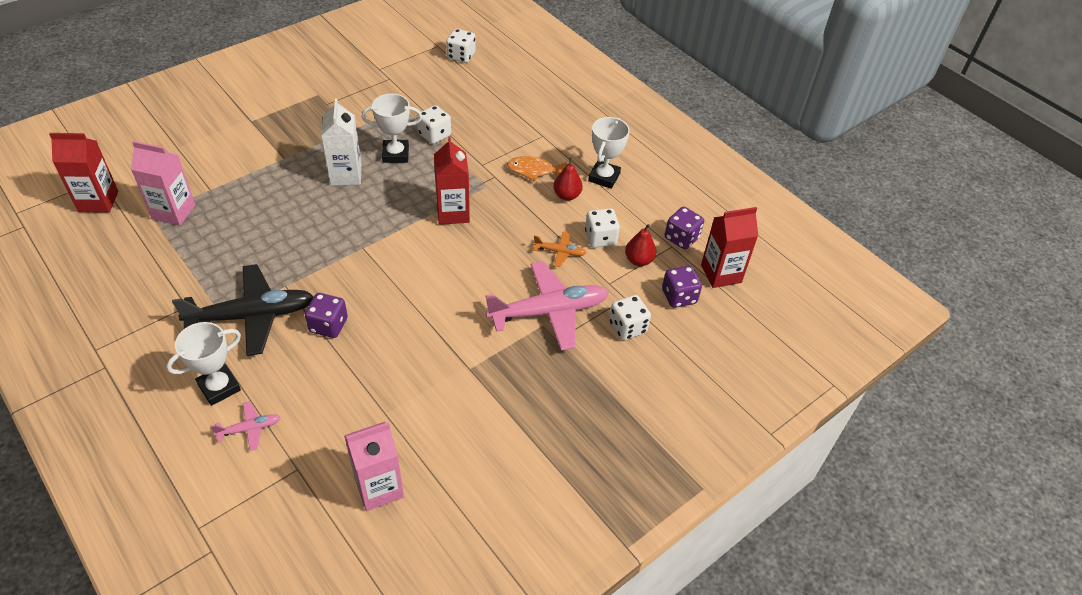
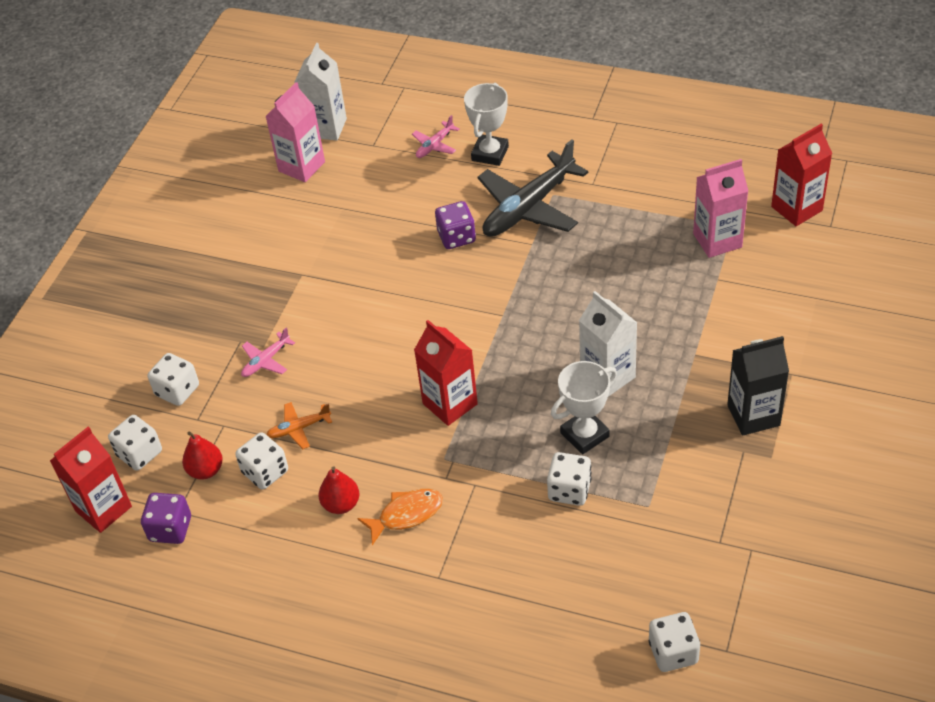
camera: 155 degrees right, 0 degrees up
pink plane [486,261,609,351] -> pink plane [241,327,295,377], size x0.45
white trophy [588,117,630,189] -> none
purple dice [662,266,702,308] -> white dice [108,415,162,471]
none -> white carton [294,43,347,141]
none -> black carton [727,336,789,436]

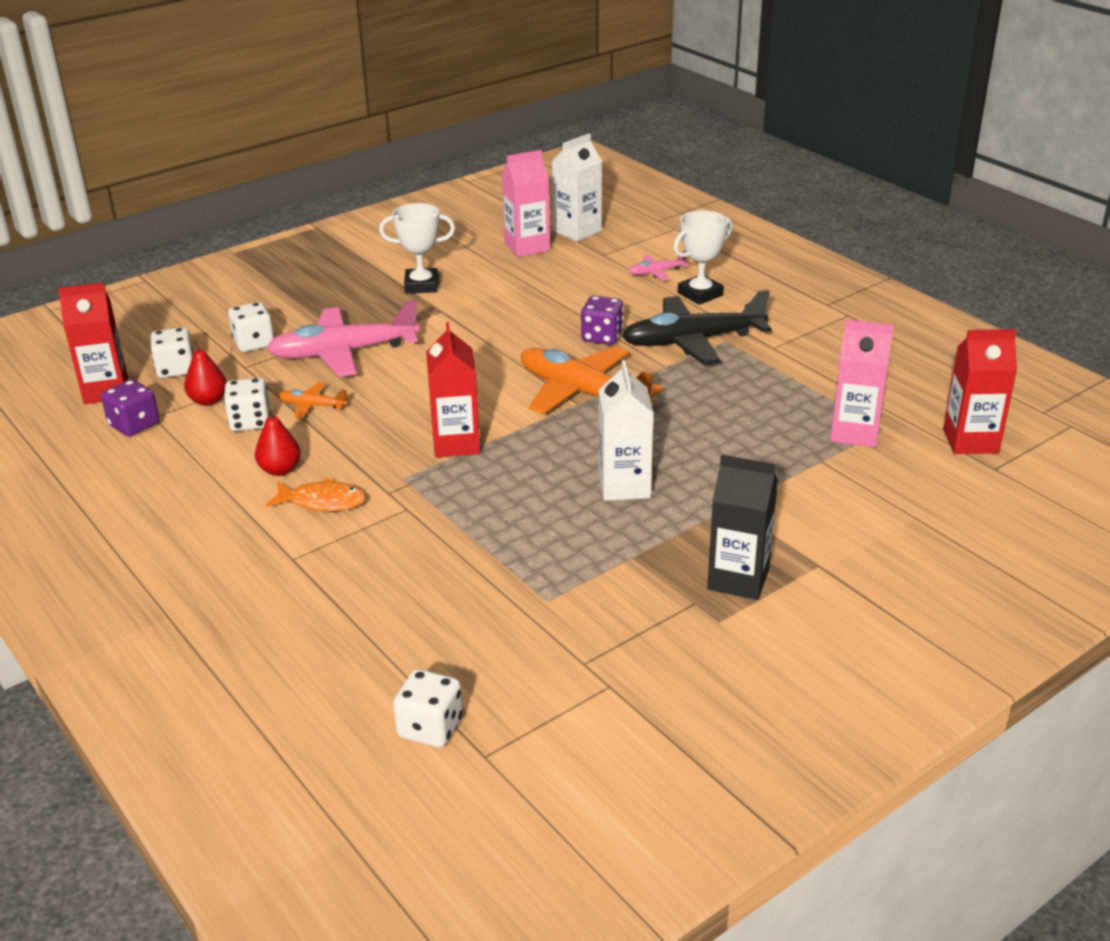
camera: 30 degrees right, 15 degrees down
pink plane [241,327,295,377] -> pink plane [266,300,420,377], size x2.21
white dice [547,452,592,506] -> none
white trophy [551,361,617,454] -> white trophy moved to [379,203,455,293]
none -> orange plane [521,346,663,414]

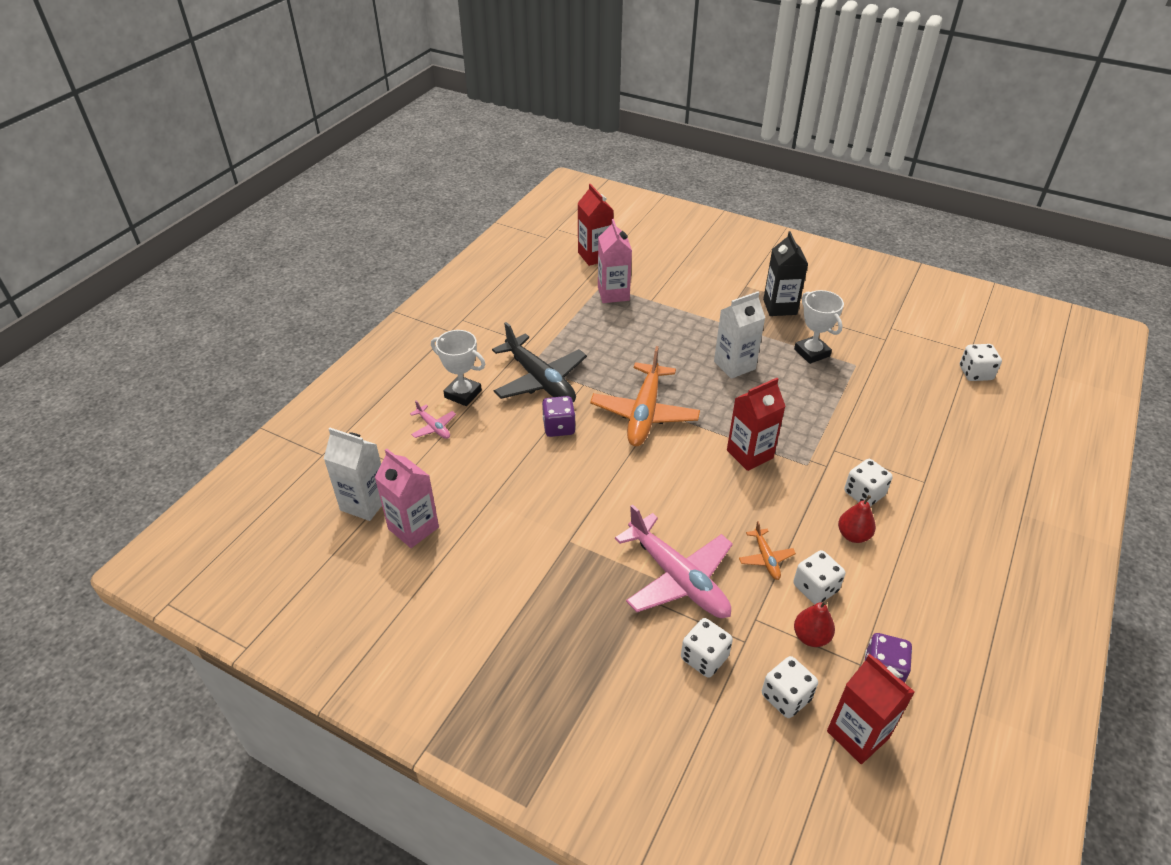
camera: 115 degrees left, 10 degrees up
orange fish [266,478,366,511] -> white dice [844,459,893,507]
white trophy [379,203,455,293] -> white trophy moved to [794,290,844,364]

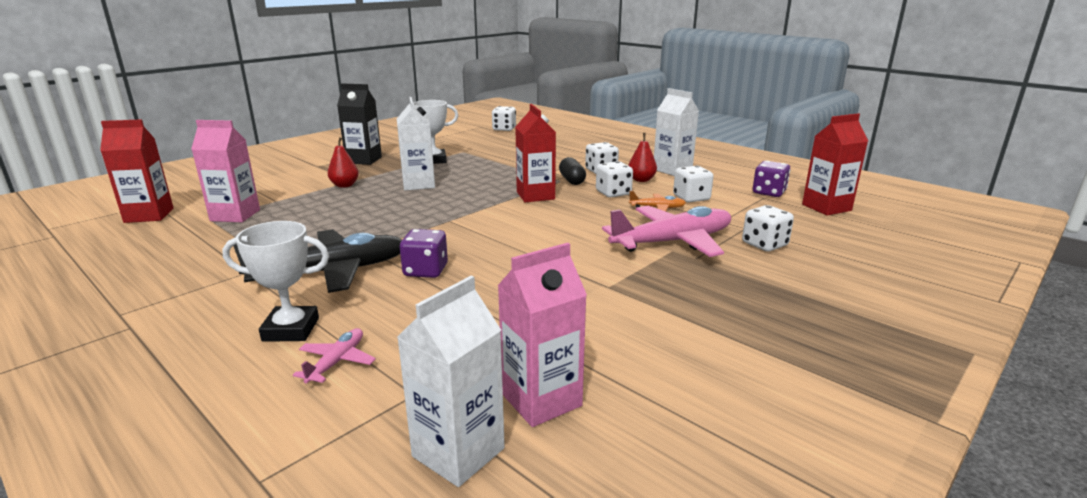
camera: 75 degrees left, 20 degrees down
pink plane [410,400,456,439] -> pink plane turned 45 degrees counterclockwise [293,328,376,383]
white trophy [431,330,485,406] -> white trophy turned 45 degrees clockwise [222,221,329,342]
orange plane [590,346,700,447] -> none
white dice [762,656,818,718] -> white dice moved to [596,161,633,197]
red pear [794,601,835,647] -> red pear moved to [328,137,359,188]
none -> black capsule [559,157,586,185]
none -> white carton [654,88,699,176]

